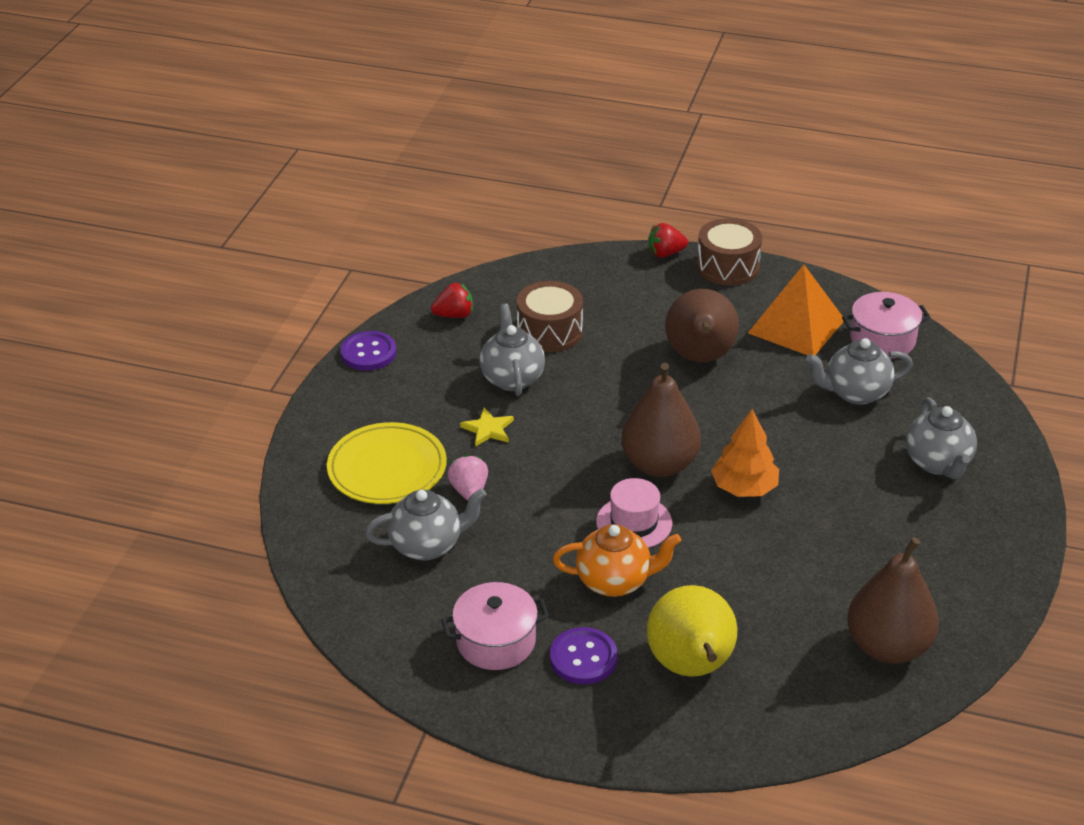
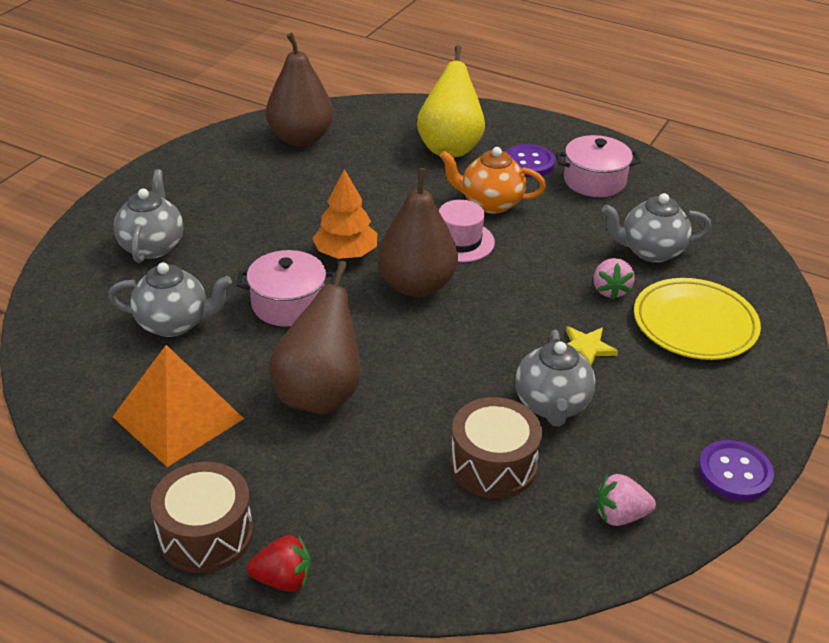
camera: 170 degrees left, 0 degrees up
red strawberry [431,283,473,318] -> pink strawberry [596,474,656,526]
pink pot [842,292,931,359] -> pink pot moved to [236,250,336,327]

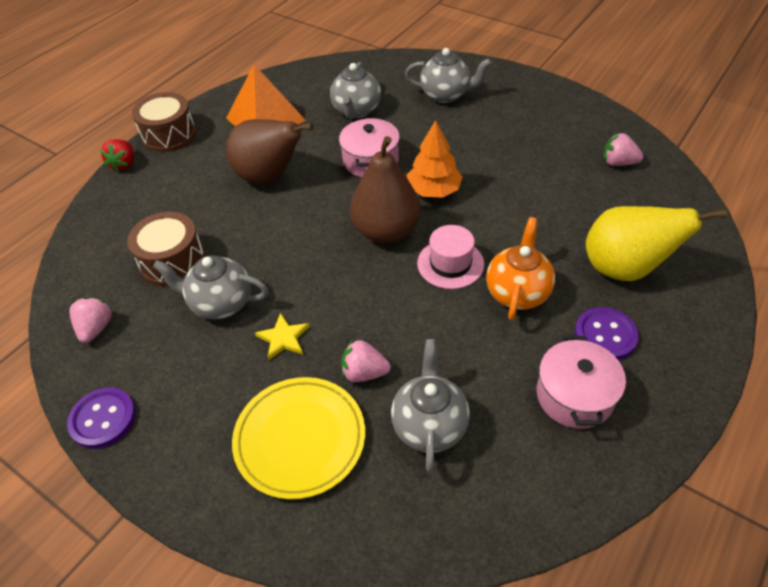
camera: 100 degrees right, 10 degrees up
brown pear [266,33,334,146] -> pink strawberry [603,133,643,166]

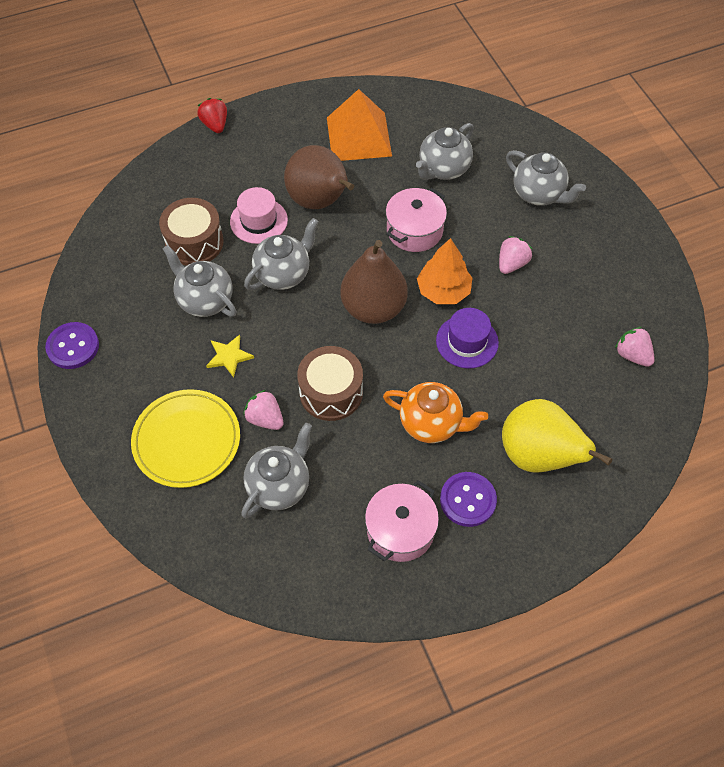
camera: 30 degrees right, 10 degrees up
pink strawberry [70,297,112,343] -> pink strawberry moved to [499,236,532,274]
red strawberry [100,139,134,172] -> red strawberry turned 120 degrees clockwise [197,98,227,133]
brown drum [132,92,196,152] -> brown drum moved to [297,346,363,421]
pink hat [417,225,484,289] -> pink hat moved to [230,187,288,244]
orange teapot [486,217,555,321] -> orange teapot turned 60 degrees clockwise [383,382,488,443]
none -> grey teapot [244,218,318,290]
none -> purple hat [436,308,499,369]

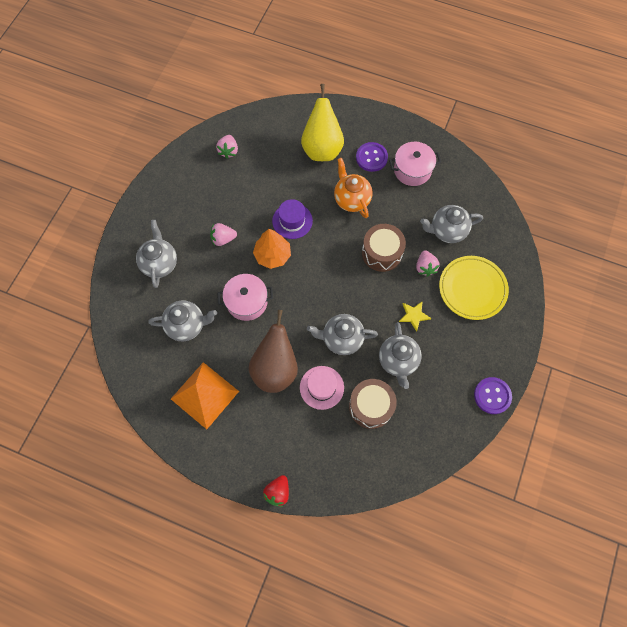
camera: 135 degrees left, 10 degrees up
brown pear [340,240,408,324] -> none

